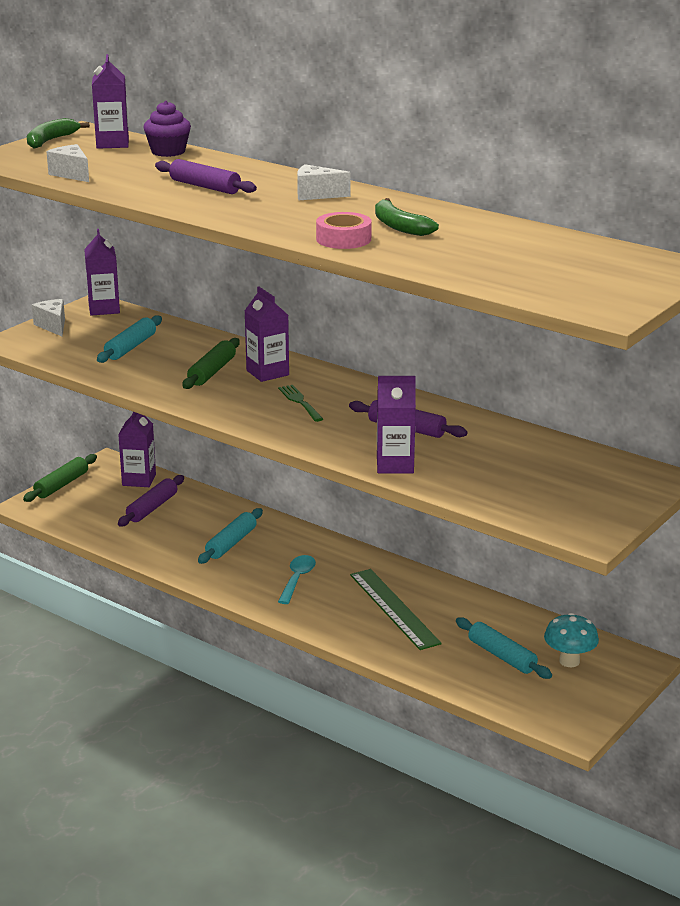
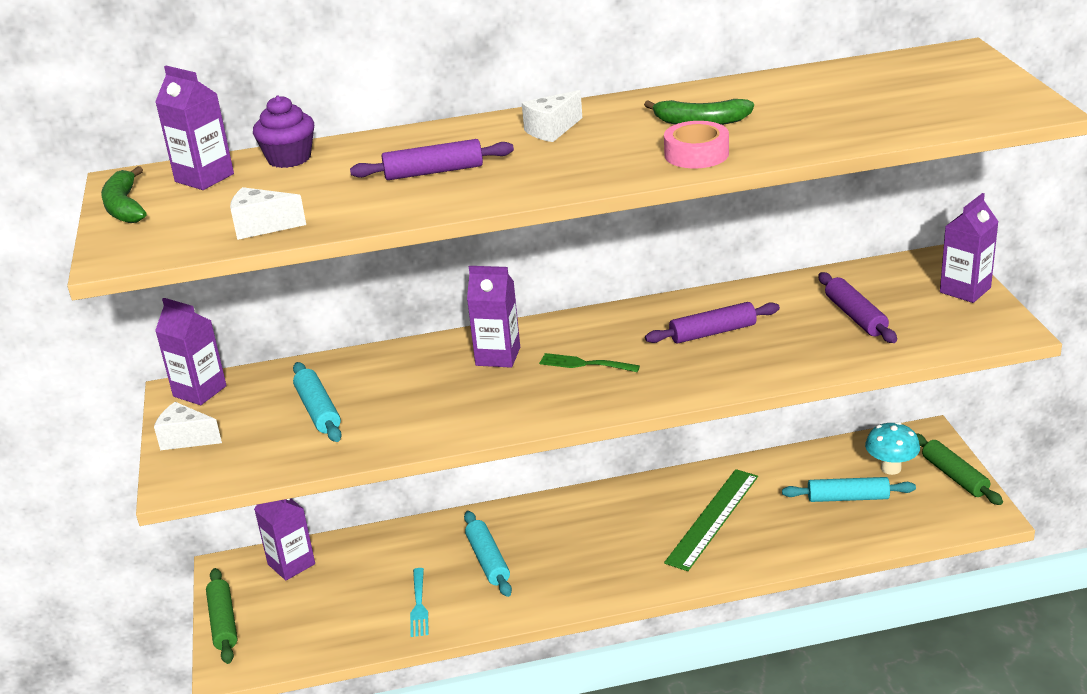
camera: 45 degrees left, 5 degrees up
purple rolling pin [118,475,184,526] -> purple rolling pin moved to [818,272,897,343]
green rolling pin [182,338,240,389] -> green rolling pin moved to [916,433,1003,505]
turquoise spoon [278,555,316,604] -> none
green ruler [350,569,442,650] -> green ruler turned 75 degrees counterclockwise [664,469,758,571]
purple carton [377,376,416,474] -> purple carton moved to [940,193,999,303]
none -> turquoise fork [410,568,429,637]

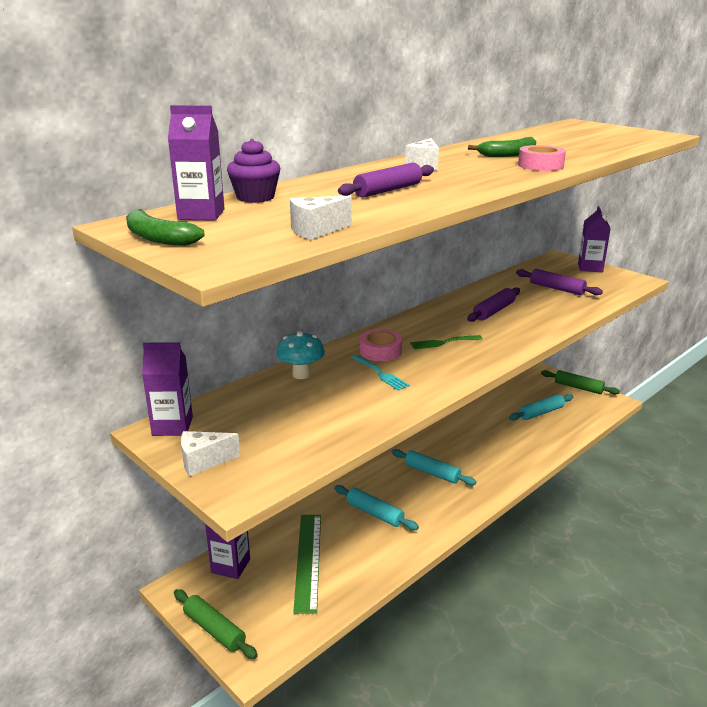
camera: 35 degrees left, 5 degrees down
turquoise rolling pin [293,362,342,442] -> turquoise rolling pin moved to [391,449,476,485]
turquoise fork [410,568,429,637] -> turquoise fork moved to [352,355,410,391]
purple carton [467,266,520,368] -> pink tape [360,329,402,361]
green ruler [664,469,758,571] -> green ruler moved to [293,515,321,614]
turquoise mushroom [865,422,920,475] -> turquoise mushroom moved to [276,331,325,379]

